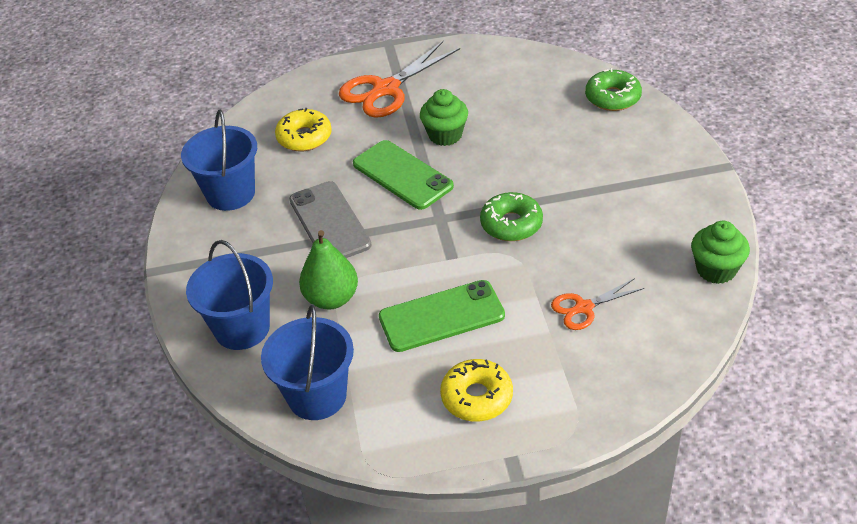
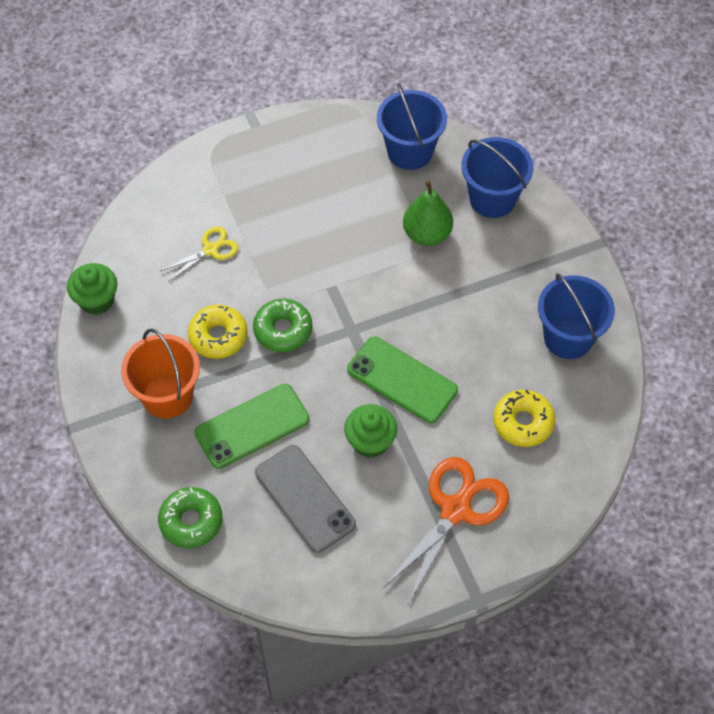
camera: 165 degrees right, 15 degrees up
grey phone [289,181,372,258] -> grey phone moved to [255,445,356,553]
green phone [379,280,505,352] -> green phone moved to [194,384,310,469]
yellow donut [440,359,513,422] -> yellow donut moved to [188,305,248,359]
orange scissors [551,278,644,330] -> yellow scissors [161,226,238,282]
none -> orange bucket [121,328,200,419]

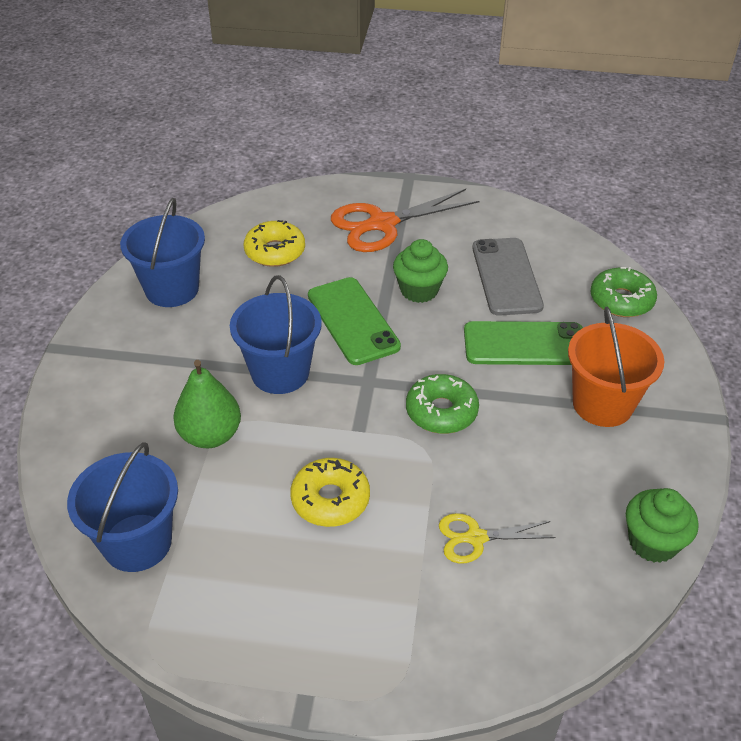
camera: 150 degrees left, 15 degrees down
yellow donut [188,305,248,359] -> yellow donut moved to [290,458,370,527]
blue bucket [461,137,534,218] -> blue bucket moved to [230,275,322,394]

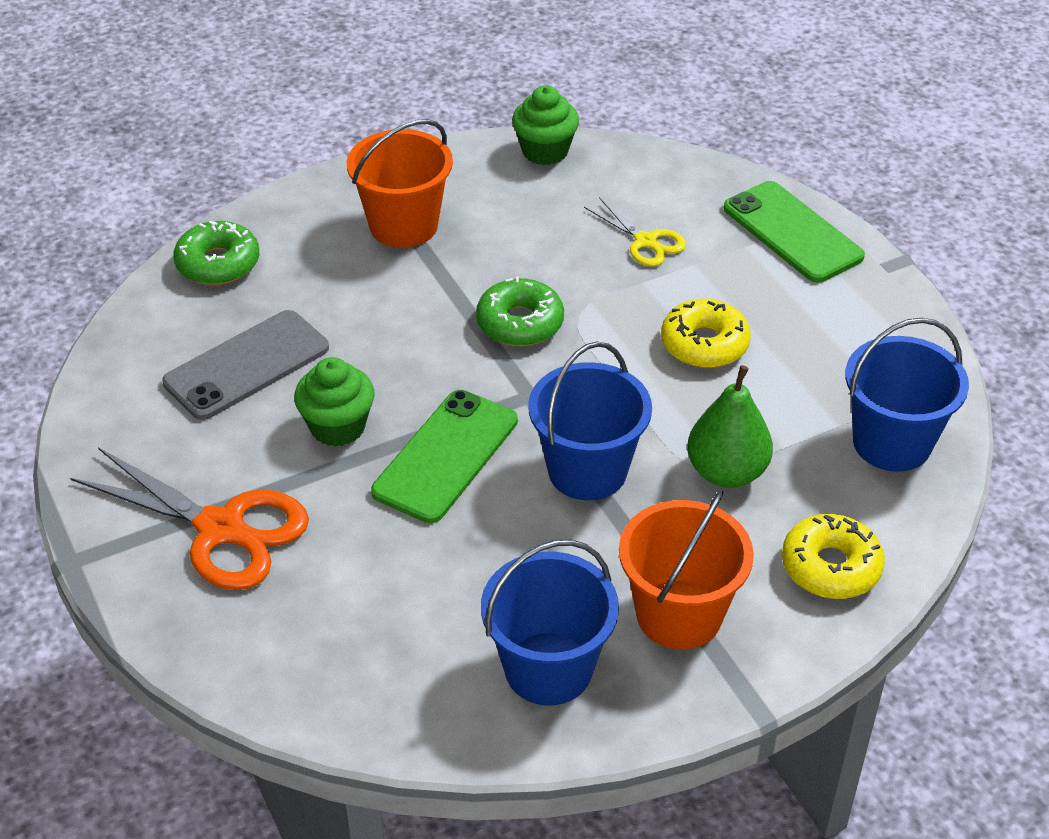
camera: 125 degrees left, 0 degrees up
yellow donut [244,220,305,267] -> yellow donut moved to [782,514,885,599]
green phone [464,321,583,365] -> green phone moved to [724,181,865,283]
none -> orange bucket [619,490,754,650]

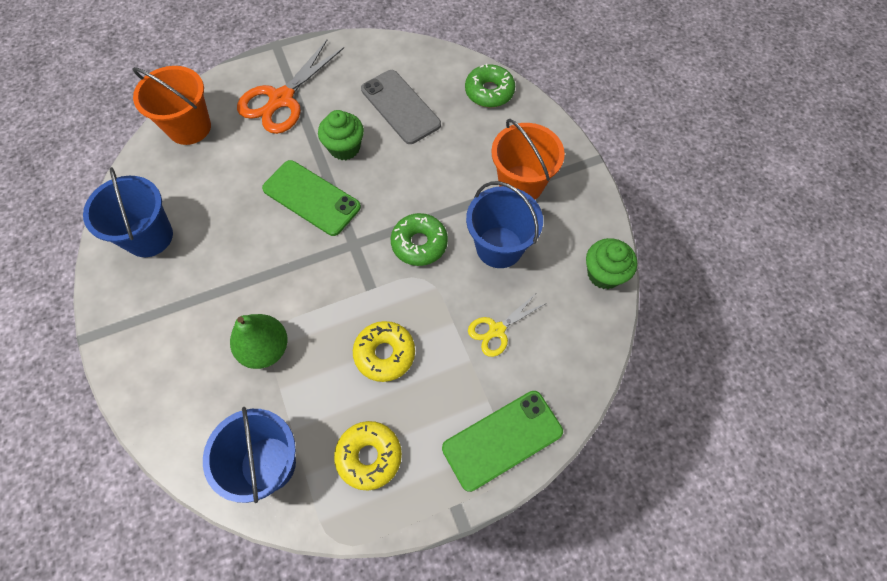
camera: 95 degrees right, 20 degrees up
blue bucket [528,341,652,500] -> blue bucket moved to [466,181,543,268]
orange bucket [619,490,754,650] -> orange bucket moved to [133,66,211,145]
yellow donut [782,514,885,599] -> yellow donut moved to [334,421,402,490]

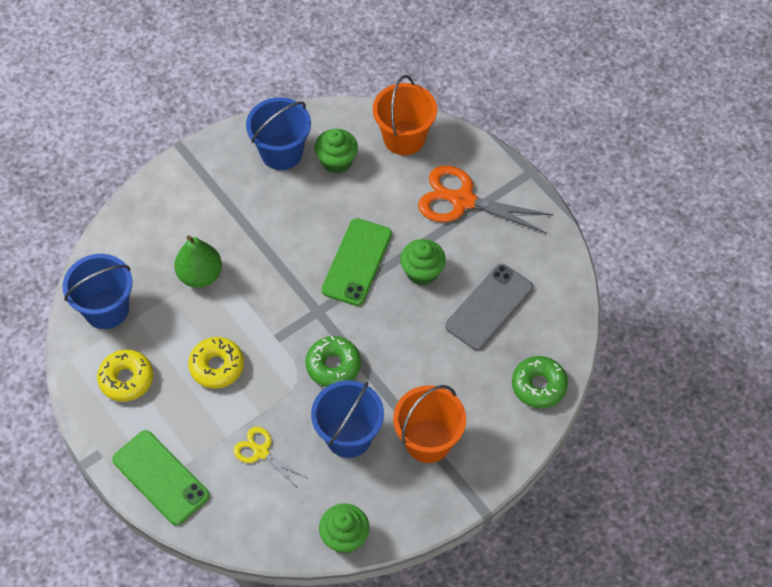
camera: 75 degrees right, 5 degrees down
none -> green cupcake [314,129,358,174]

